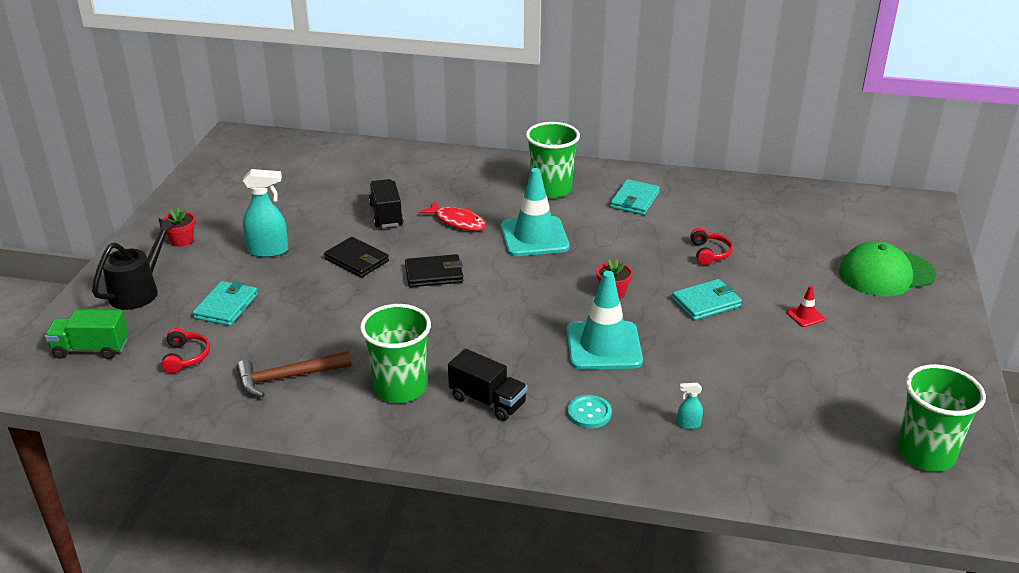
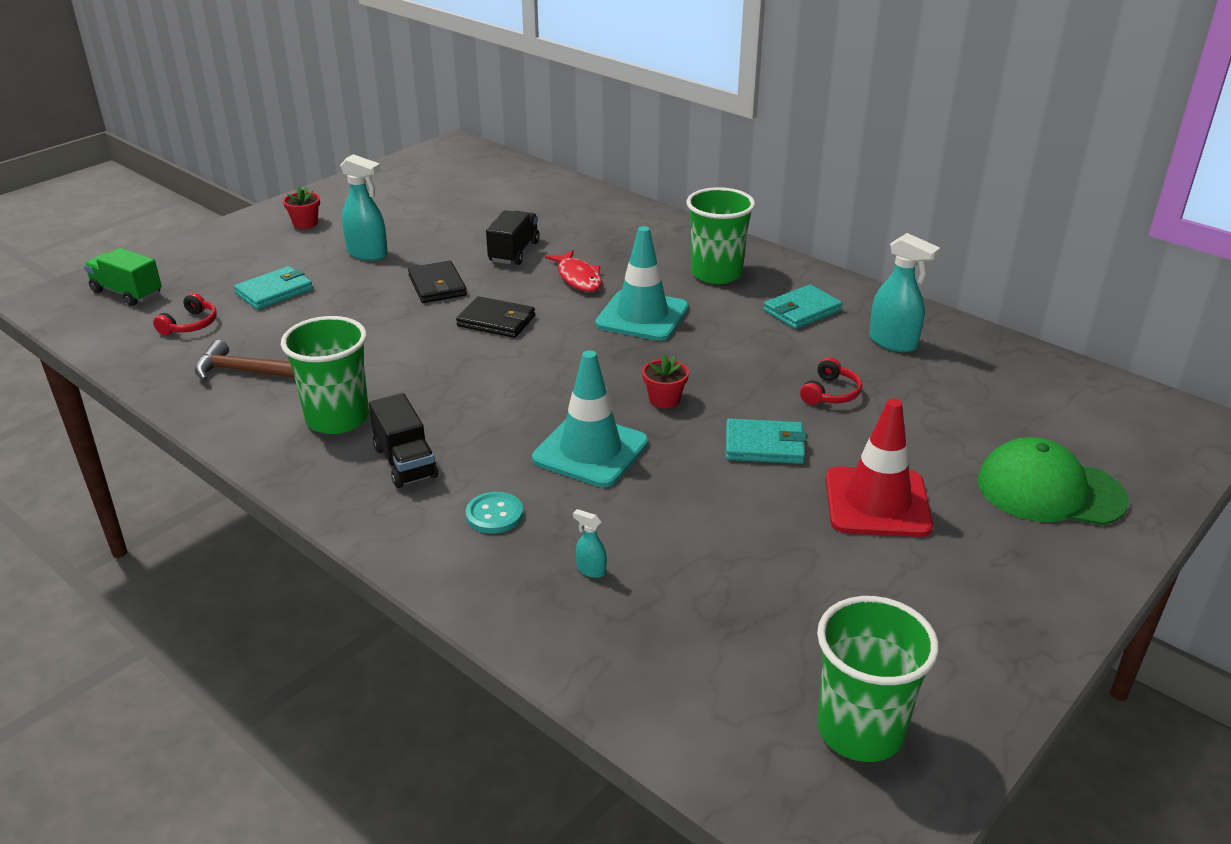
camera: 30 degrees right, 0 degrees up
black watering can [92,219,176,310] -> none
red traffic cone [786,285,825,327] -> red traffic cone [826,399,933,537], size x2.36
none -> turquoise spray bottle [869,233,940,352]

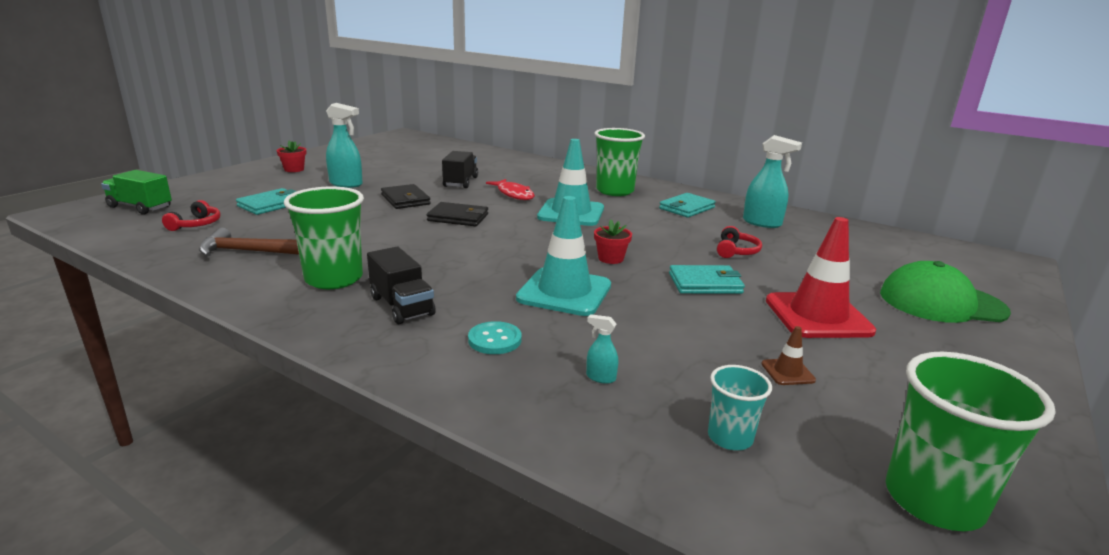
camera: 10 degrees left, 10 degrees down
none -> turquoise cup [708,365,772,450]
none -> brown traffic cone [761,326,816,385]

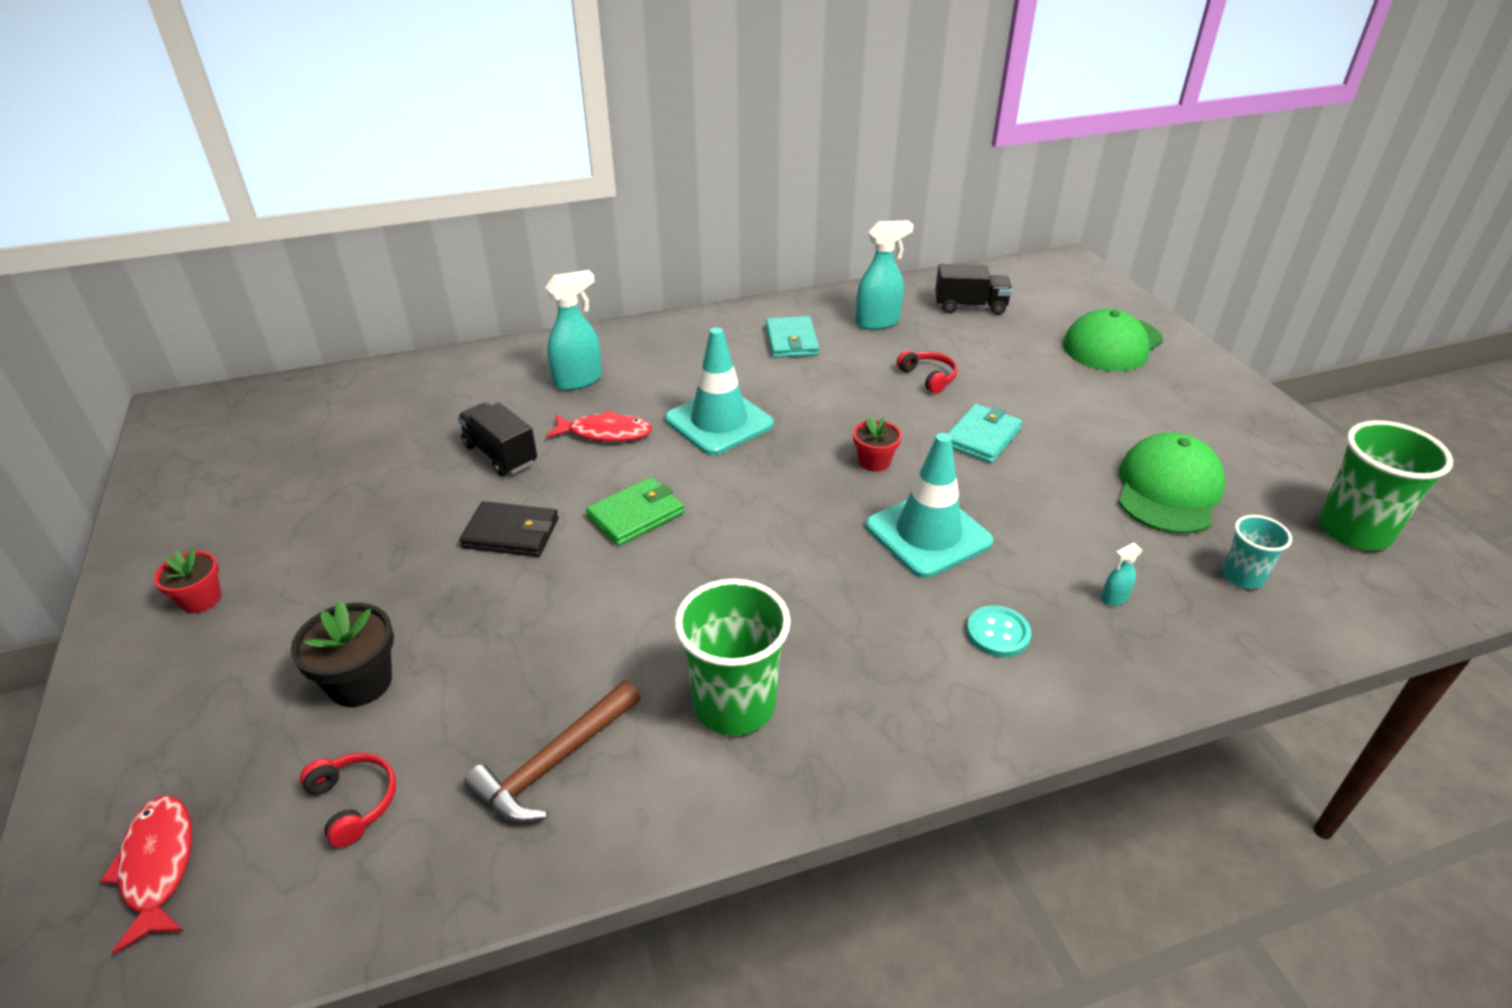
camera: 50 degrees left, 15 degrees up
green truck [101,170,172,215] -> red fish [100,796,192,954]
turquoise wallet [236,188,296,215] -> black flower pot [291,601,394,707]
turquoise spray bottle [326,103,363,188] -> turquoise spray bottle moved to [545,270,602,390]
black truck [367,247,436,324] -> black truck moved to [935,264,1012,315]
black wallet [427,202,488,226] -> green wallet [586,477,684,546]
green cup [594,128,645,196] -> none
brown traffic cone [761,326,816,385] -> green cap [1119,433,1225,534]
red traffic cone [766,217,876,338] -> none

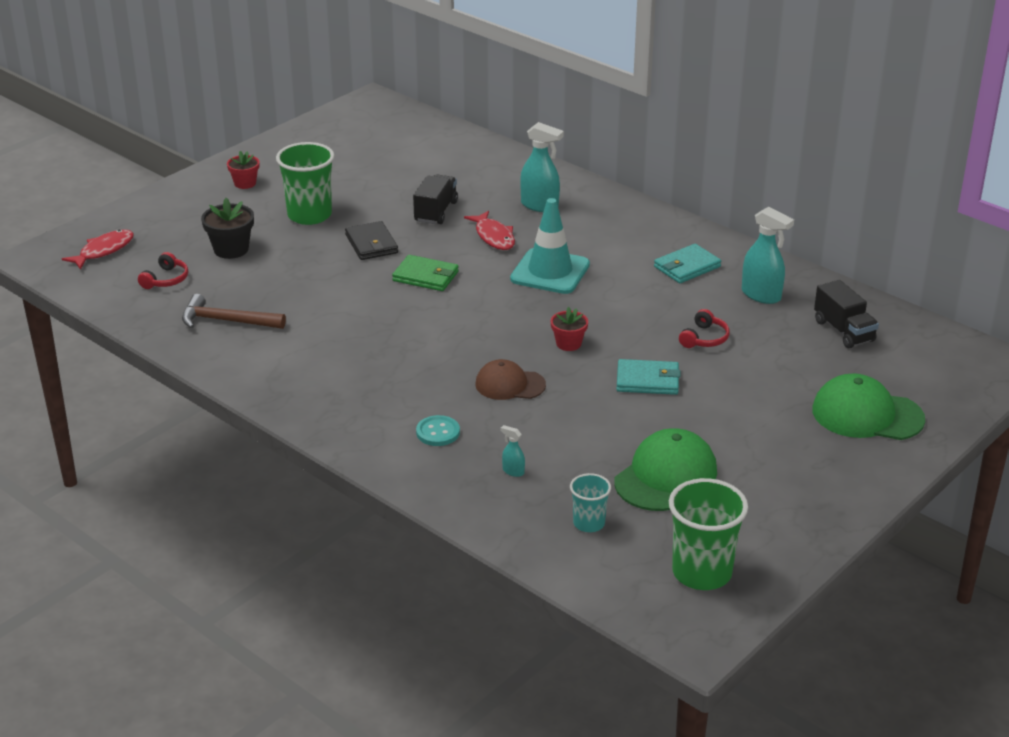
camera: 60 degrees right, 5 degrees down
green cup [675,579,791,736] -> green cup moved to [276,142,334,225]
turquoise traffic cone [866,433,993,578] -> brown cap [476,359,546,400]
green cap [1119,433,1225,534] -> green cap turned 45 degrees counterclockwise [614,428,717,511]

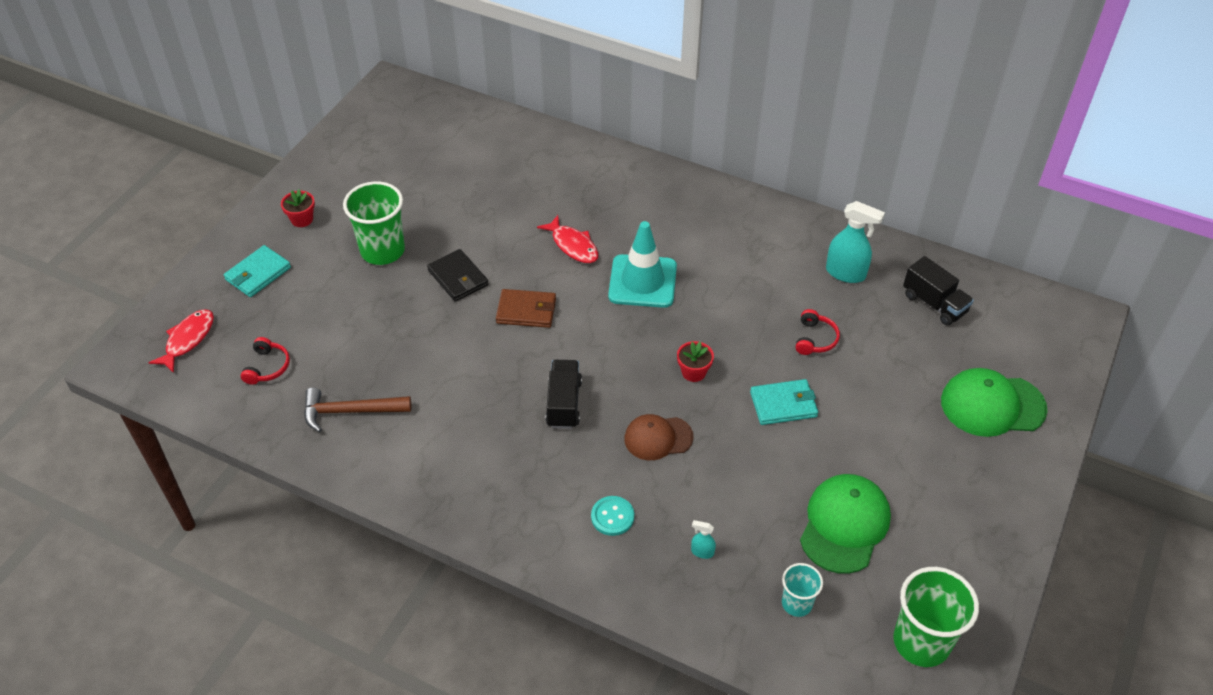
camera: 15 degrees left, 15 degrees up
black flower pot [201,198,254,259] -> none
green wallet [392,255,459,291] -> brown wallet [496,289,556,328]
black truck [413,174,458,224] -> black truck moved to [546,360,582,429]
turquoise spray bottle [520,122,564,212] -> none
turquoise wallet [654,244,721,283] -> turquoise wallet moved to [224,245,291,297]

